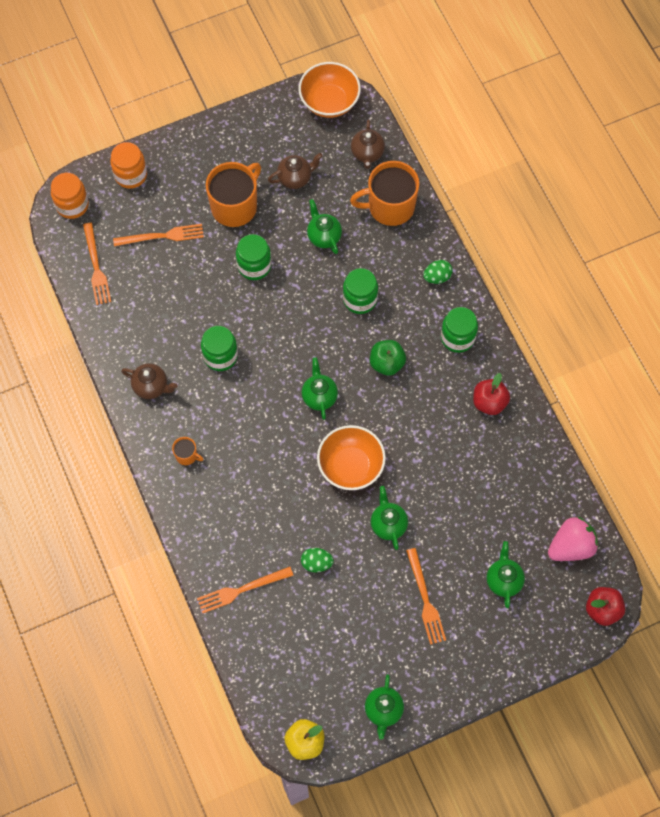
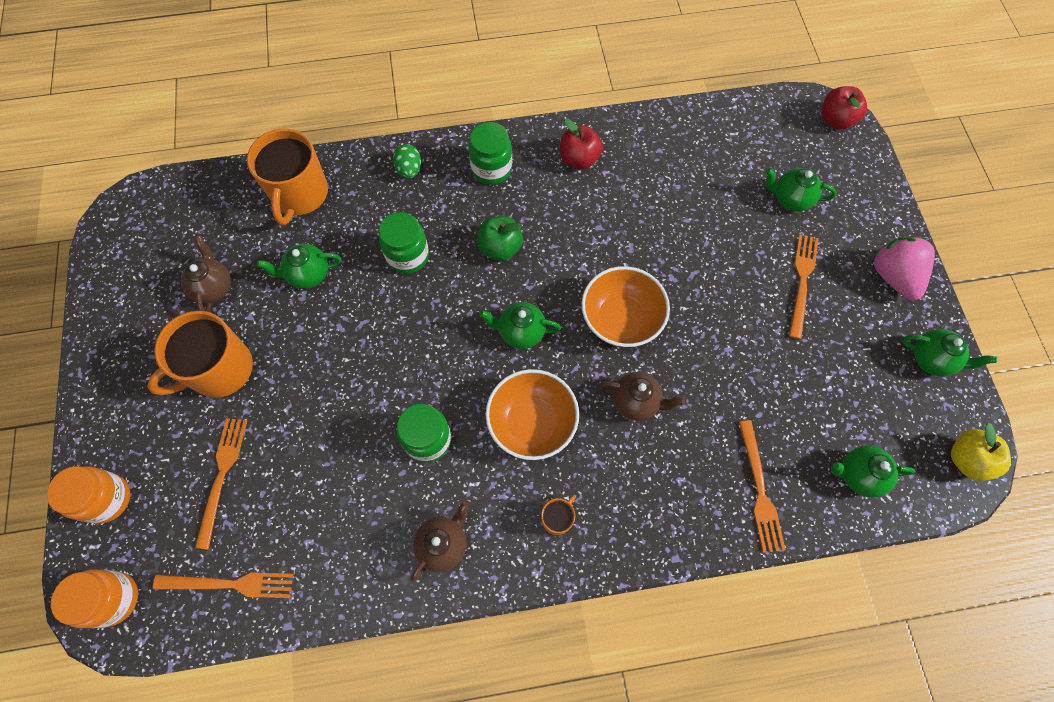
camera: 75 degrees left, 0 degrees up
orange mug [206,162,261,227] -> orange mug turned 90 degrees counterclockwise [147,311,253,398]
green jar [236,234,271,280] -> none
orange bowl [299,62,361,118] -> orange bowl moved to [486,369,579,460]
green egg [301,548,334,572] -> none
brown teapot [351,120,385,169] -> brown teapot moved to [599,372,685,421]
green teapot [371,486,408,550] -> green teapot moved to [831,446,915,498]
orange fork [406,548,446,645] -> orange fork turned 75 degrees counterclockwise [789,234,819,339]
pink strawberry [548,516,599,561] -> pink strawberry moved to [874,237,935,300]

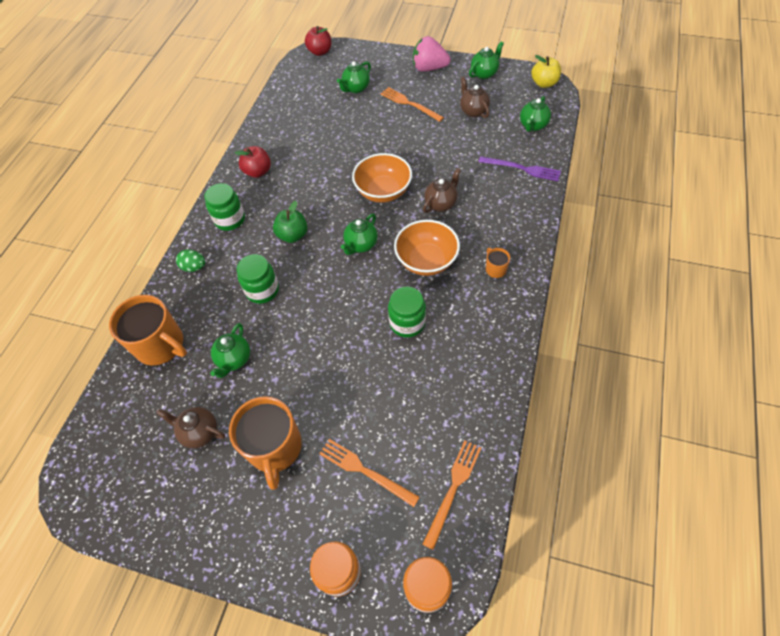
camera: 60 degrees left, 10 degrees down
brown teapot [411,501,469,582] -> brown teapot moved to [460,77,490,118]
orange fork [739,420,786,553] -> purple fork [478,156,561,181]

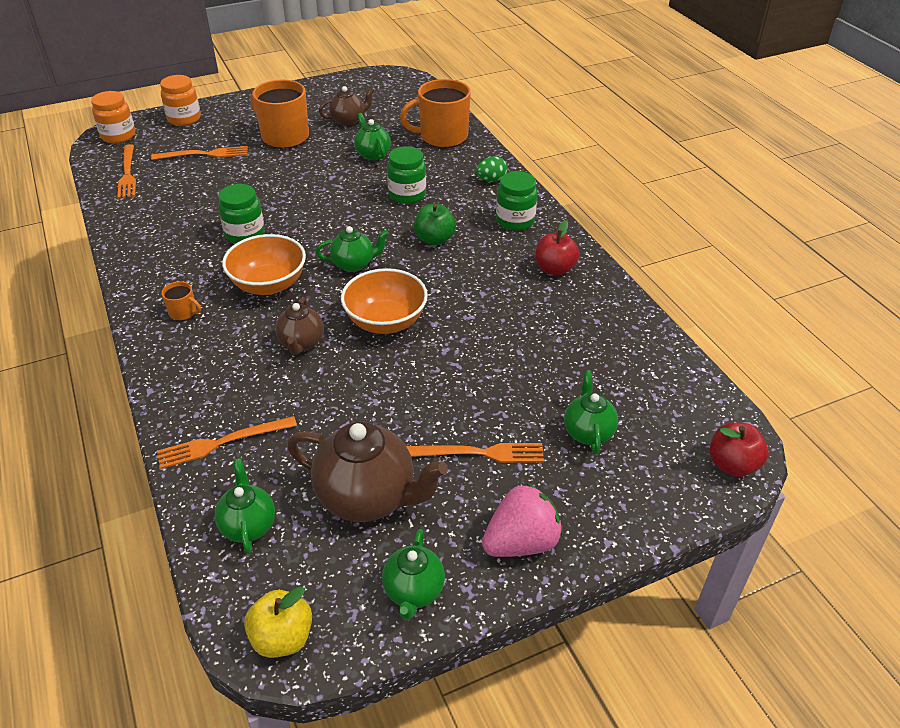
camera: 135 degrees right, 15 degrees down
green teapot [341,214,378,255] -> green teapot turned 90 degrees clockwise [316,226,389,272]
brown teapot [460,77,490,118] -> brown teapot [287,421,448,522], size x1.76
purple fork [478,156,561,181] -> orange fork [157,416,297,469]

